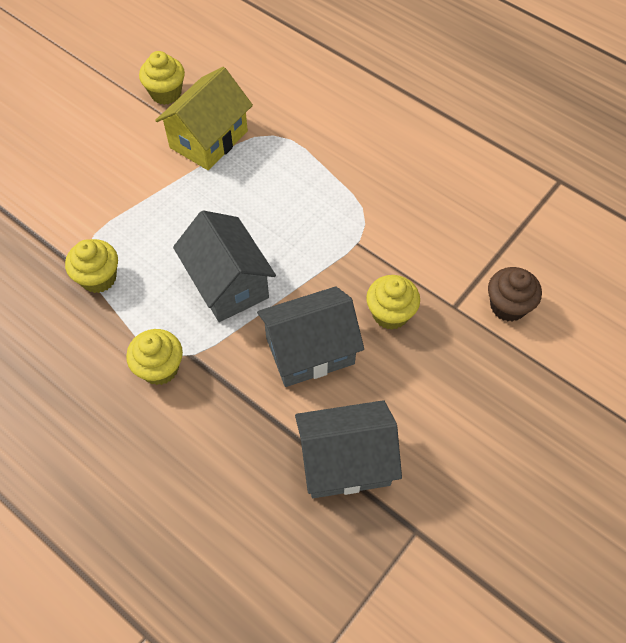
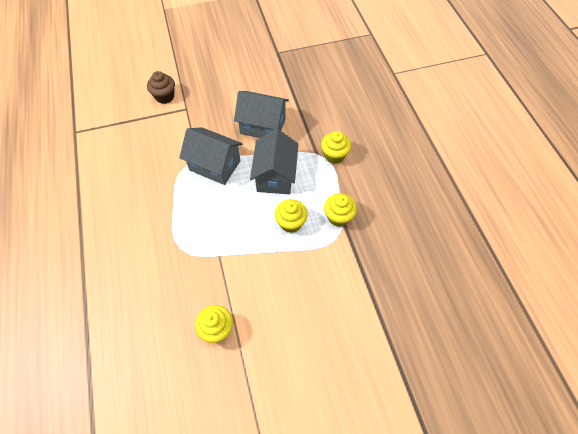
camera: 145 degrees left, 0 degrees up
yellow house [155,67,253,170] -> none
grey house [295,400,402,498] -> grey house moved to [179,127,243,185]
yellow cupcake [366,275,420,330] -> yellow cupcake moved to [274,199,308,233]

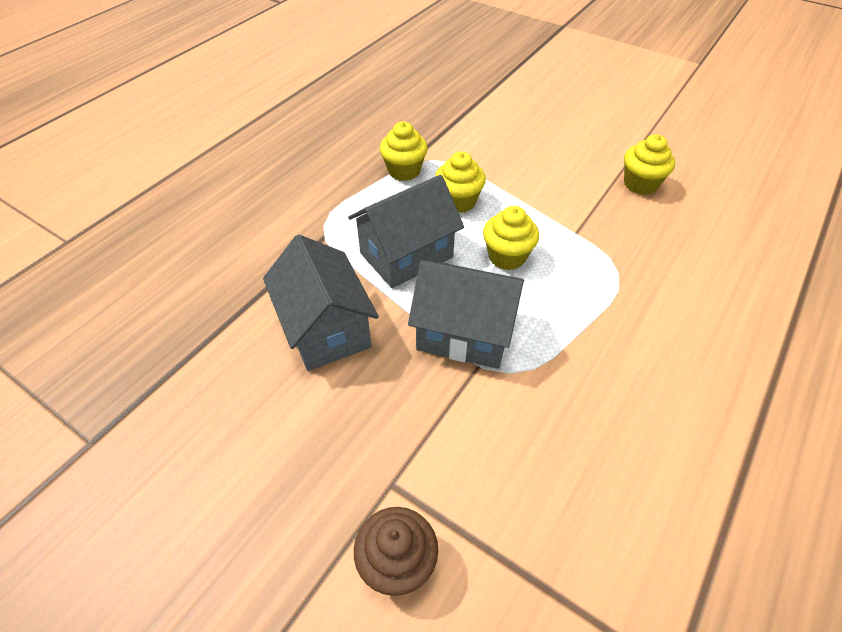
camera: 130 degrees left, 10 degrees down
grey house [179,127,243,185] -> grey house turned 60 degrees counterclockwise [408,261,524,369]
yellow cupcake [321,131,351,164] -> yellow cupcake moved to [483,206,539,270]

